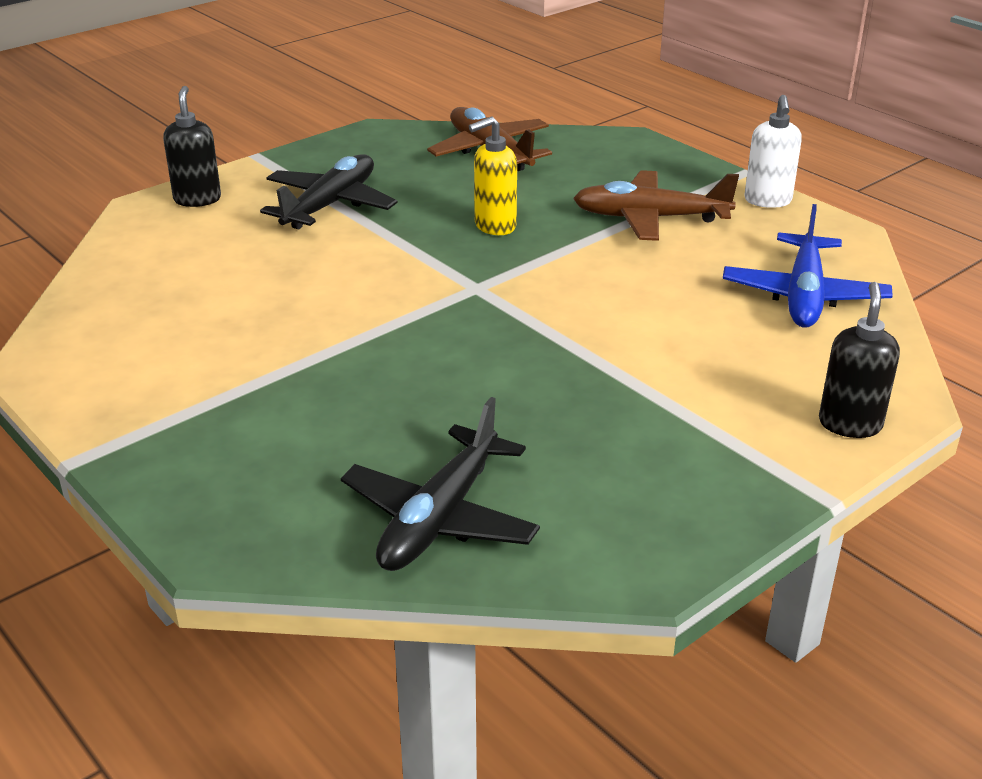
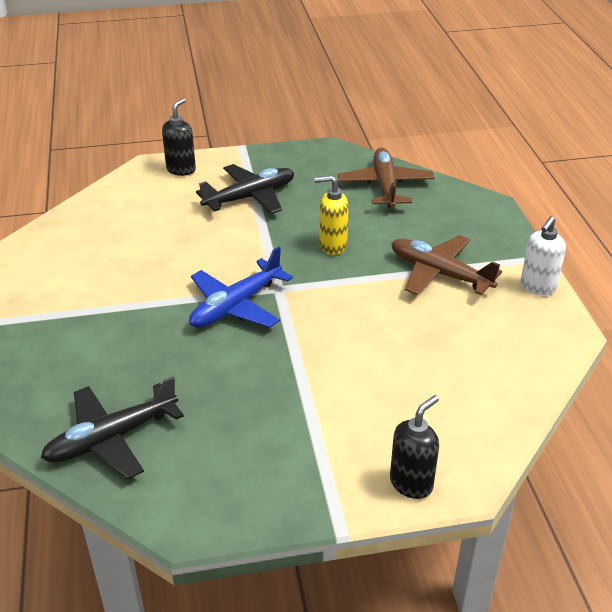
camera: 30 degrees right, 5 degrees up
blue plane [723,204,893,328] -> blue plane moved to [189,246,293,328]

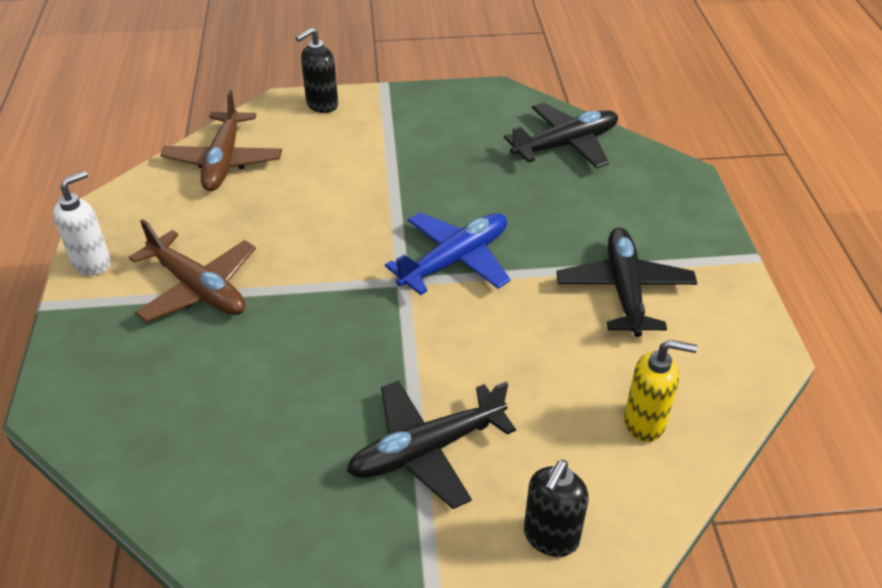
camera: 175 degrees left, 5 degrees up
yellow soap dispenser [314,175,349,255] -> yellow soap dispenser moved to [624,340,697,442]
brown plane [338,148,434,208] -> brown plane moved to [160,90,282,191]
none -> black plane [556,227,697,337]

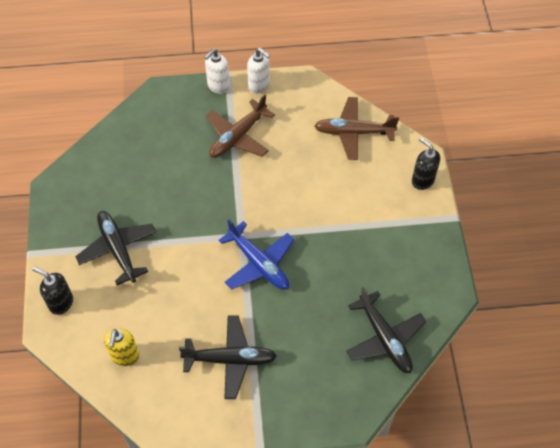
camera: 90 degrees right, 15 degrees up
none -> white soap dispenser [204,48,230,94]

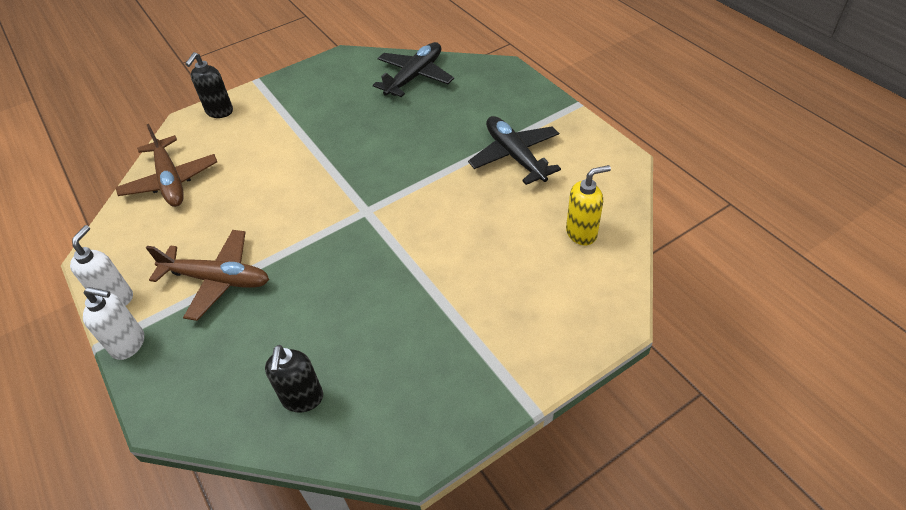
camera: 115 degrees left, 10 degrees down
black soap dispenser [33,267,73,315] -> black soap dispenser moved to [265,345,323,413]
black plane [75,211,156,285] -> none
blue plane [218,219,294,290] -> none

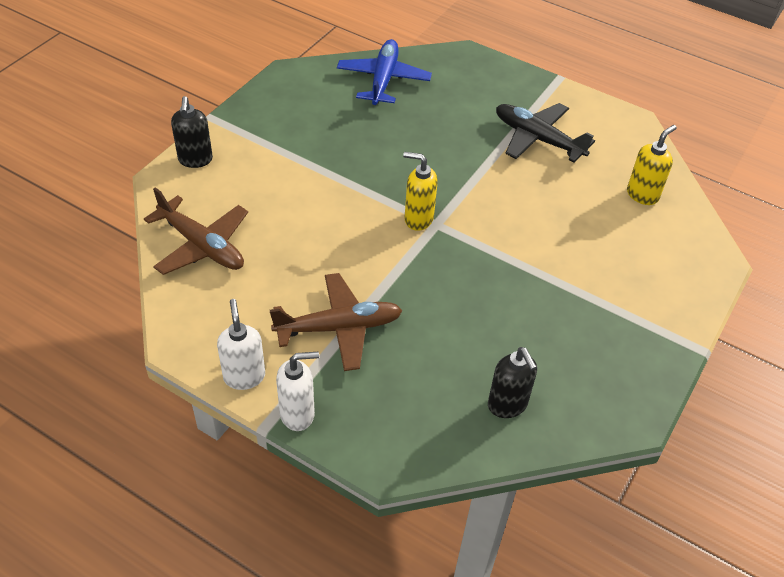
camera: 30 degrees left, 0 degrees up
black plane [373,42,454,97] -> blue plane [337,39,432,105]
none -> yellow soap dispenser [403,152,438,231]

